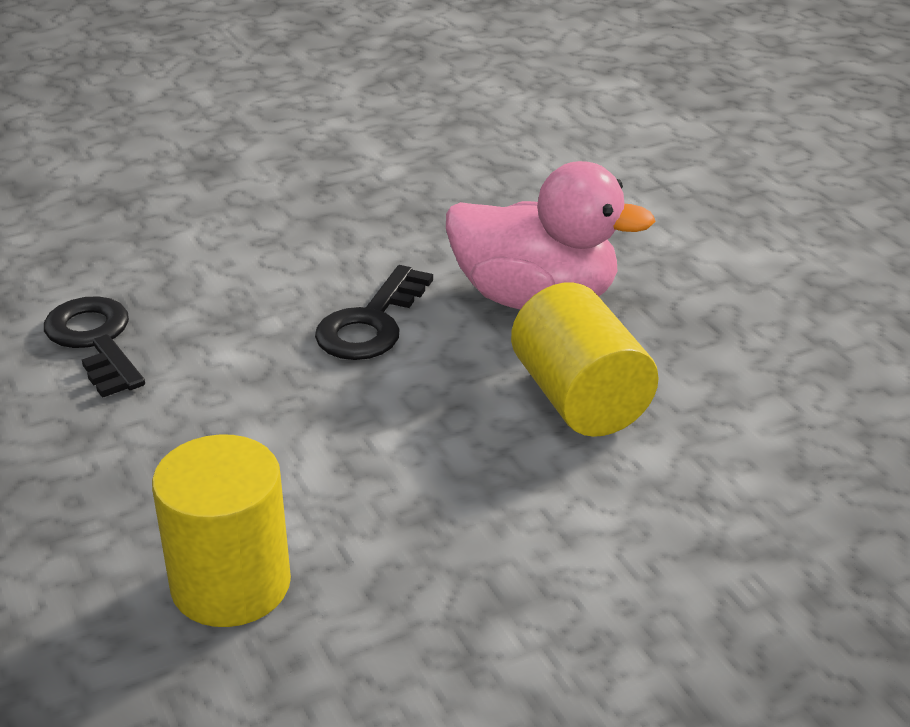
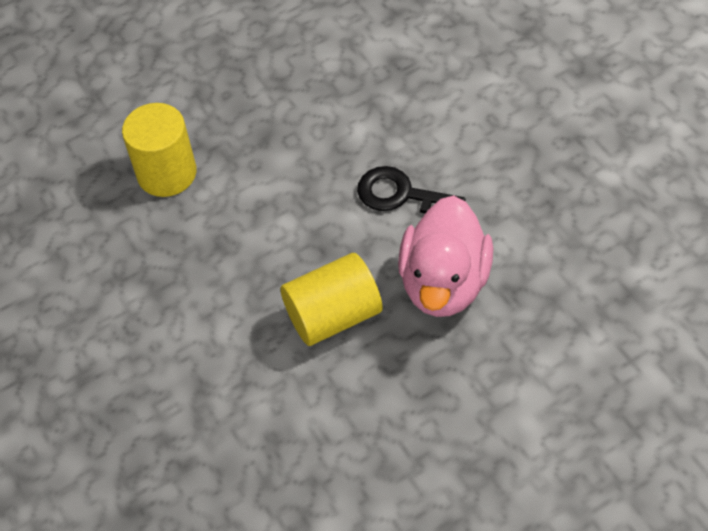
camera: 90 degrees right, 20 degrees up
black key [44,296,145,398] -> none

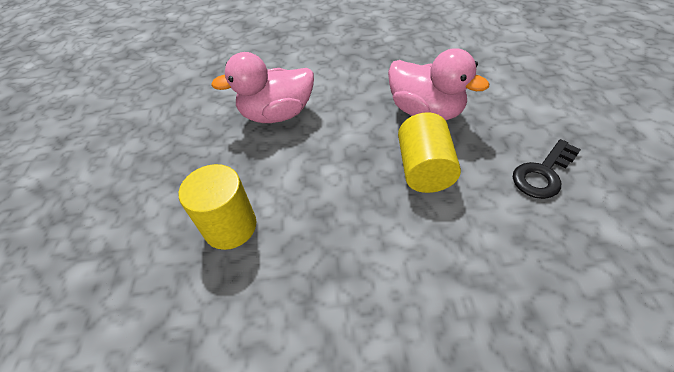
camera: 65 degrees left, 5 degrees down
black key [357,166,465,213] -> black key moved to [513,139,581,199]
none -> pink duck [211,52,314,123]

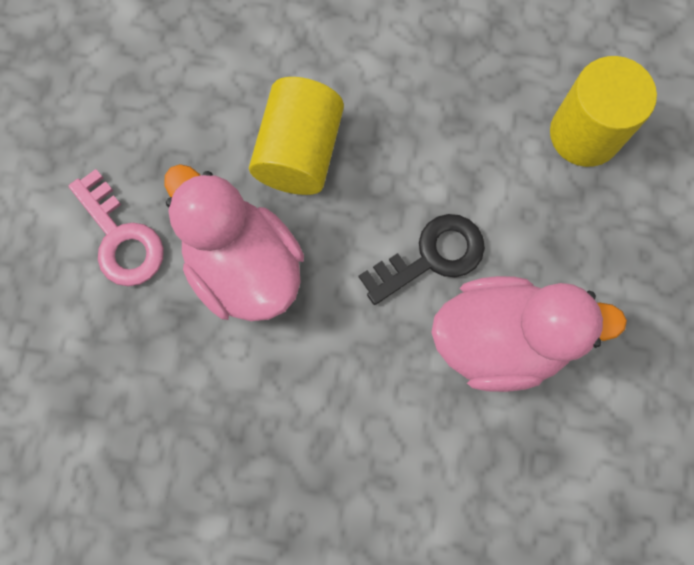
camera: 170 degrees left, 25 degrees up
black key [513,139,581,199] -> black key moved to [359,214,485,305]
none -> pink key [69,169,164,286]

